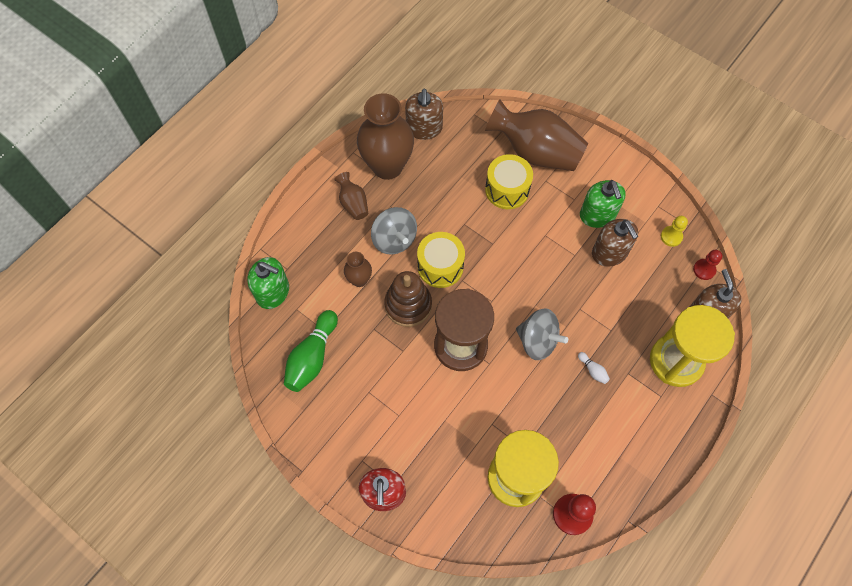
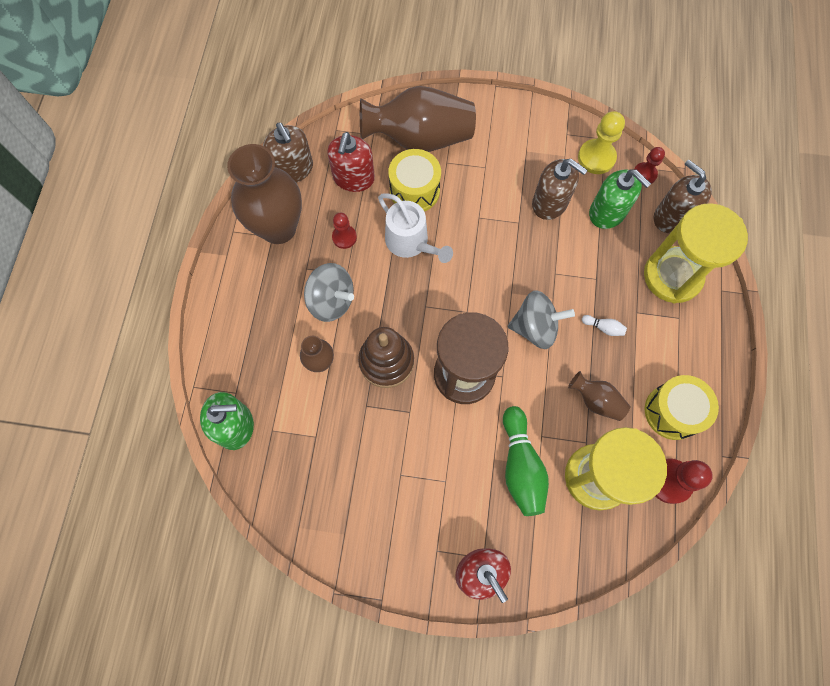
camera: 30 degrees left, 5 degrees up
green bowling pin [284,310,338,392] -> green bowling pin moved to [503,406,549,516]
brown vase [335,172,368,220] -> brown vase moved to [568,371,630,421]
yellow drum [417,232,465,288] -> yellow drum moved to [645,375,719,440]
green soap dispenser [580,180,626,228] -> green soap dispenser moved to [589,169,651,229]
yellow pawn [661,216,688,247] -> yellow pawn [578,111,625,174], size x1.59
none -> red soap dispenser [327,132,375,192]
none -> red pawn [332,213,357,249]
none -> white watering can [378,193,453,263]

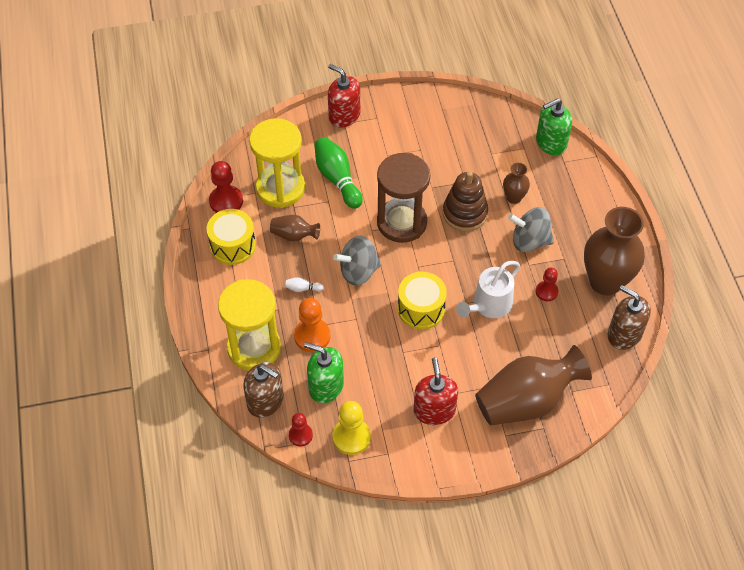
camera: 160 degrees right, 15 degrees down
red soap dispenser [327,132,375,192] -> red soap dispenser moved to [414,357,458,425]
white watering can [378,193,453,263] -> white watering can turned 75 degrees counterclockwise [456,261,520,318]
yellow drum [388,149,441,211] -> yellow drum moved to [398,272,447,330]
brown soap dispenser [532,159,588,220] -> none
none -> orange pawn [294,298,330,352]

